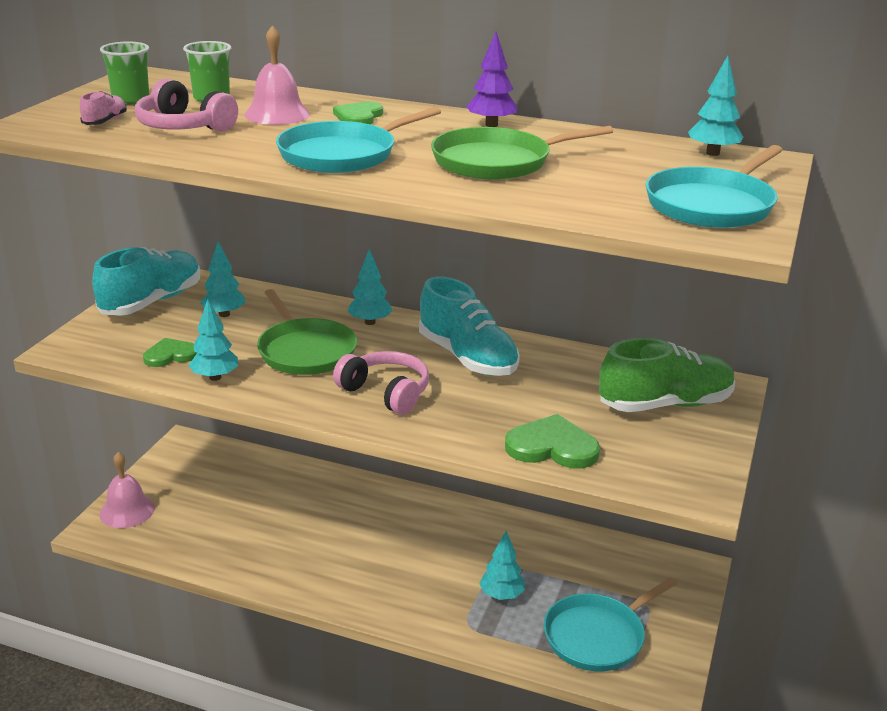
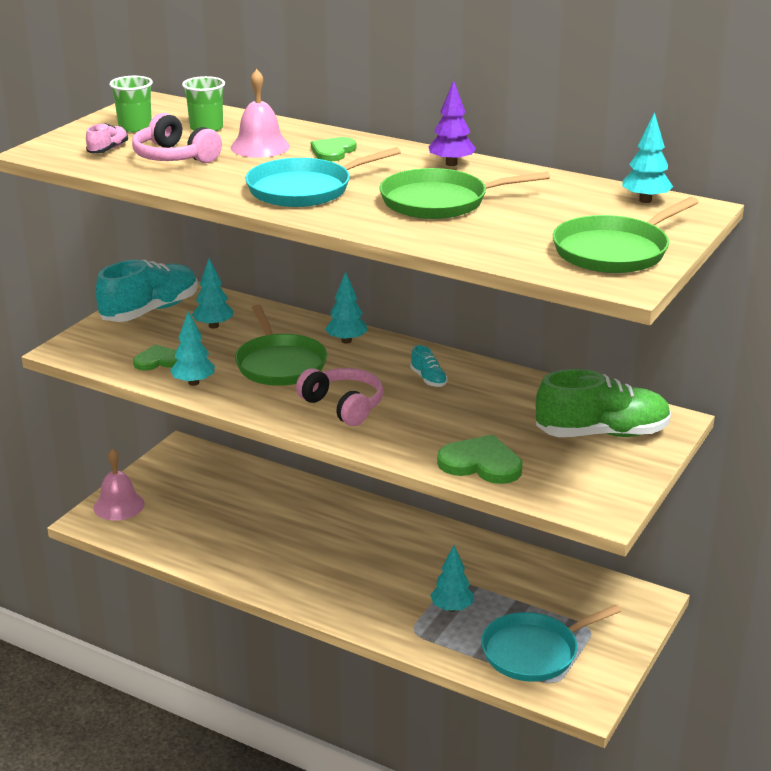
camera: 10 degrees right, 0 degrees up
turquoise shoe [419,276,520,376] -> turquoise shoe [410,345,448,387], size x0.43
turquoise pan [645,145,783,228] -> green pan [553,197,699,273]

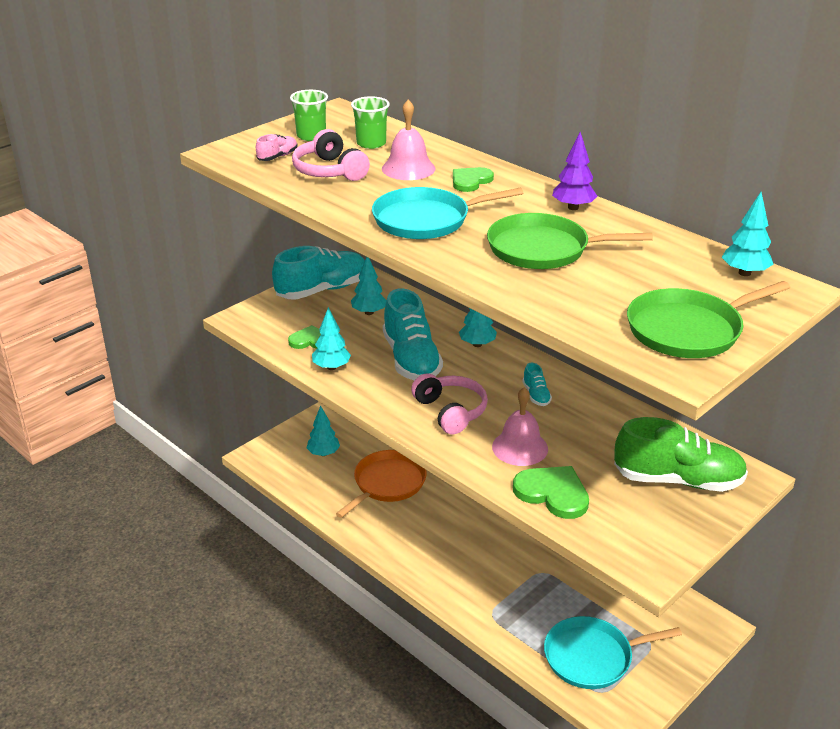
camera: 15 degrees right, 5 degrees up
pink bell [93,449,145,521] -> pink bell moved to [492,387,548,466]
green pan [235,305,327,386] -> turquoise shoe [383,288,443,380]
turquoise tree [430,545,474,612] -> turquoise tree moved to [307,406,340,456]
none -> orange pan [336,450,427,518]

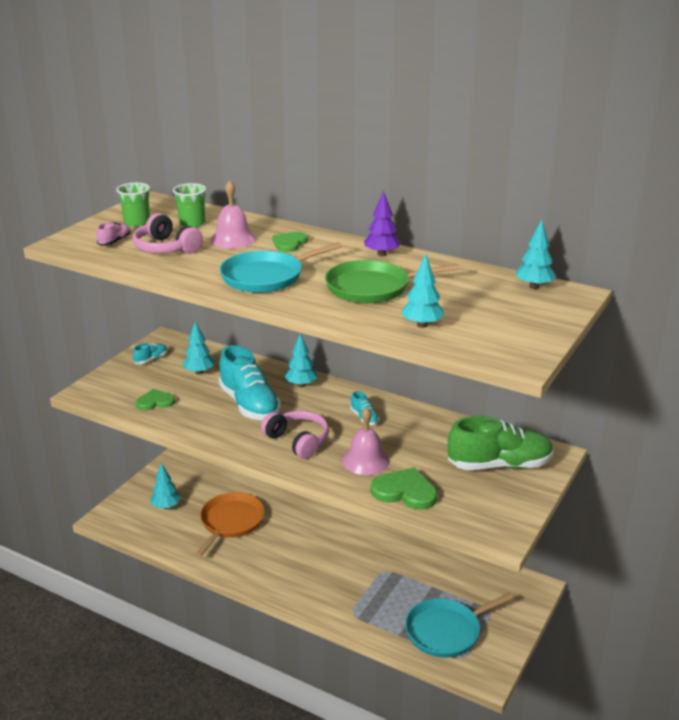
camera: 15 degrees left, 5 degrees down
turquoise shoe [272,246,365,300] -> turquoise shoe [133,343,167,364], size x0.43
turquoise tree [312,307,351,370] -> turquoise tree moved to [401,254,445,328]
green pan [627,281,790,358] -> none

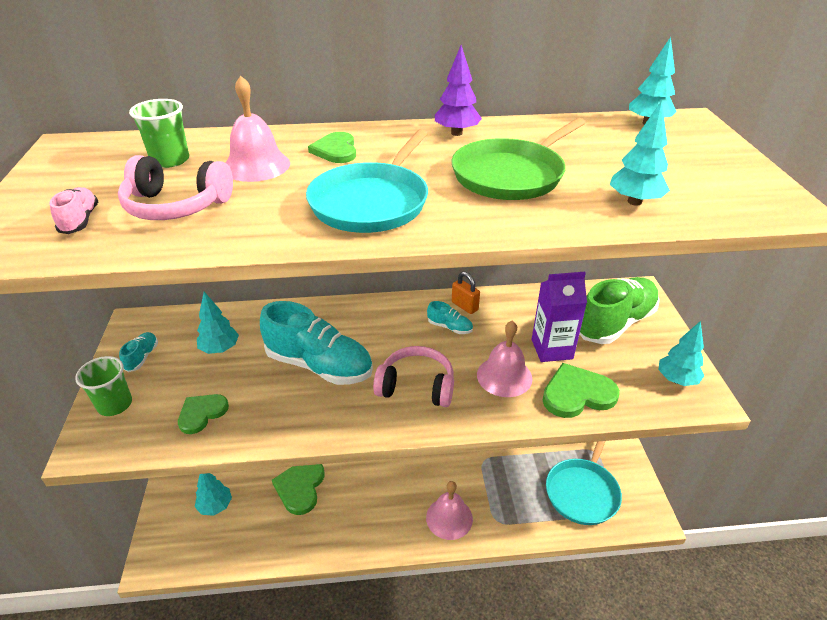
camera: 35 degrees left, 10 degrees up
green cup [116,183,150,227] -> green cup moved to [75,356,132,416]
orange pan [195,492,265,557] -> green heart [272,464,325,515]
turquoise tree [285,333,317,387] -> turquoise tree moved to [659,321,704,386]
none -> pink bell [426,481,473,540]
none -> orange padlock [452,272,480,314]
none -> purple carton [532,272,587,362]

